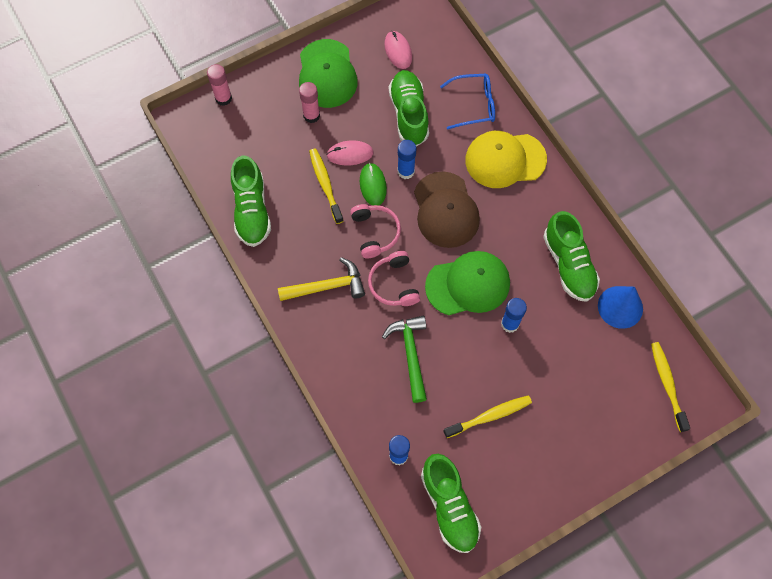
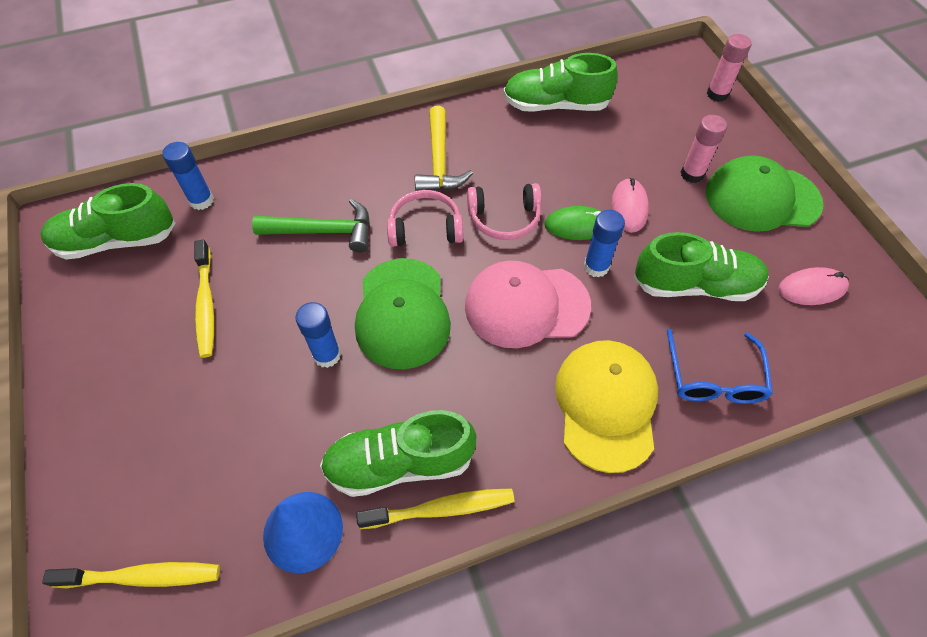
camera: 100 degrees right, 10 degrees down
yellow toothbrush [309,148,343,224] -> yellow toothbrush moved to [356,488,515,529]
brown cap [414,172,480,248] -> pink cap [465,261,591,348]

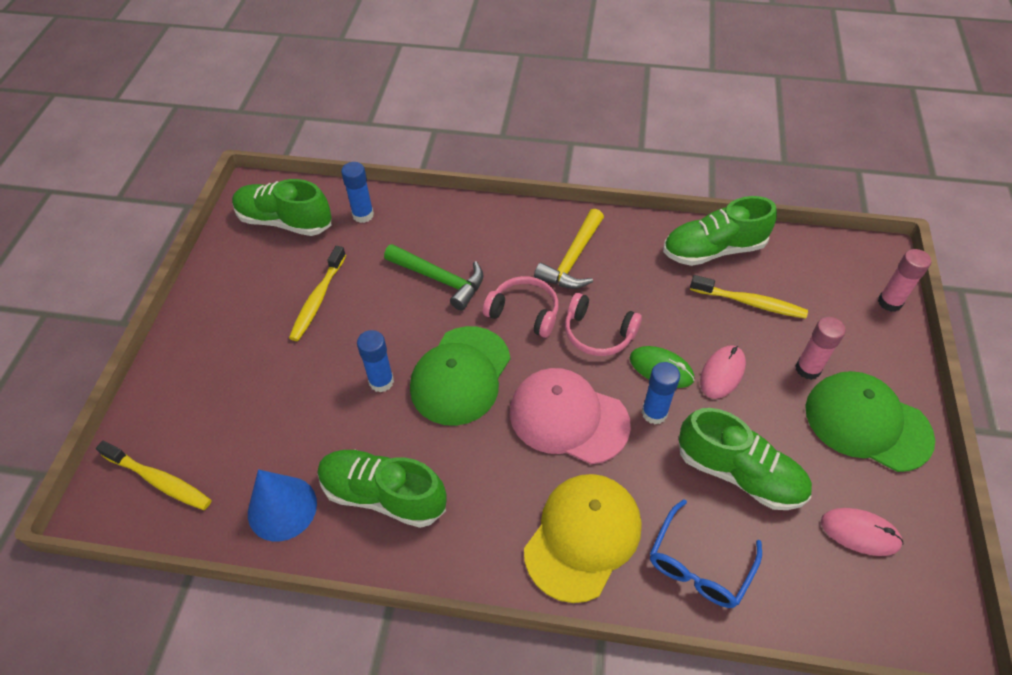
camera: 30 degrees right, 5 degrees down
yellow toothbrush [356,488,515,529] -> yellow toothbrush moved to [690,275,808,319]
green shoe [503,53,618,112] -> green shoe turned 45 degrees counterclockwise [663,196,777,266]

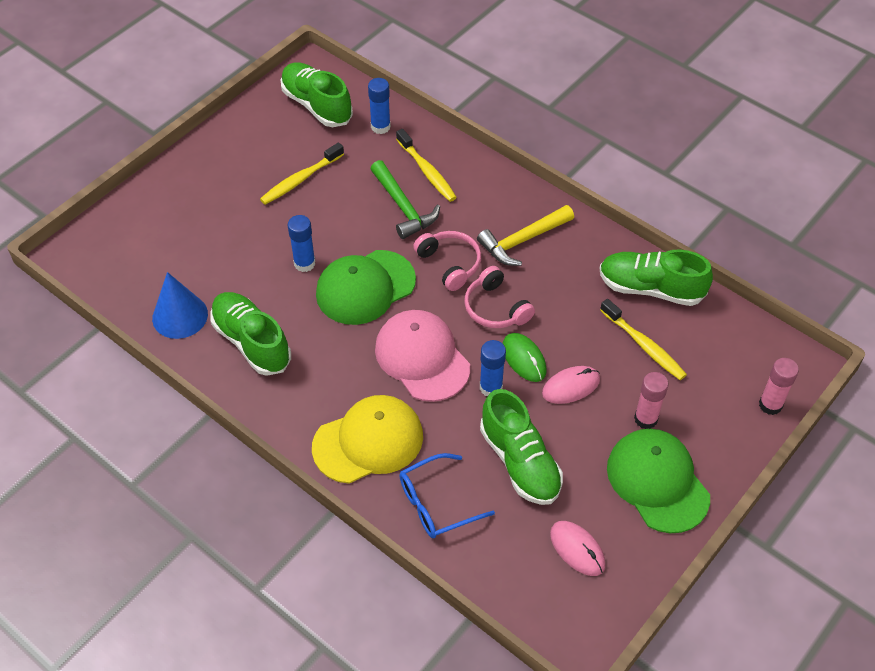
camera: 30 degrees right, 0 degrees up
yellow toothbrush [96,441,211,510] -> yellow toothbrush moved to [396,129,457,202]

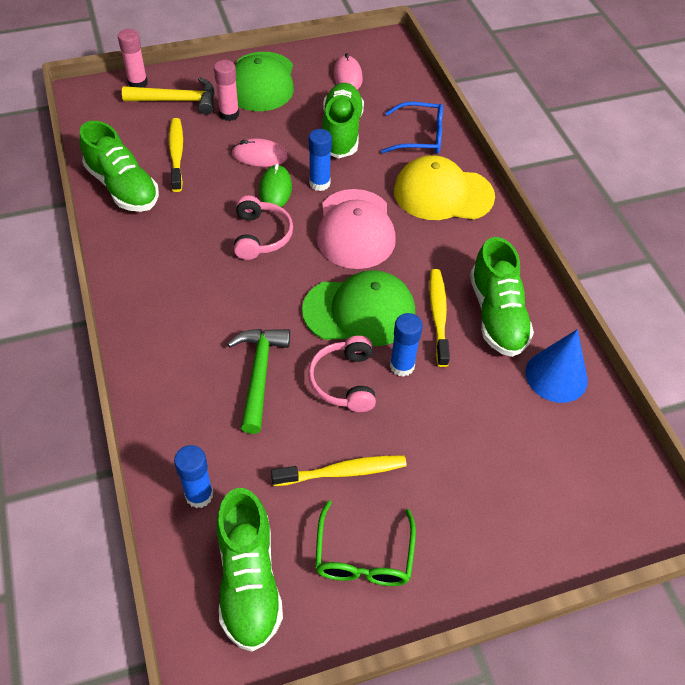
camera: 150 degrees left, 0 degrees up
yellow toothbrush [396,129,457,202] -> yellow toothbrush moved to [429,269,450,367]
pink headphones [413,231,481,291] -> pink headphones moved to [308,336,376,412]
yellow hammer [477,205,574,266] -> yellow hammer moved to [122,77,215,115]
none -> green glasses [315,500,416,586]

